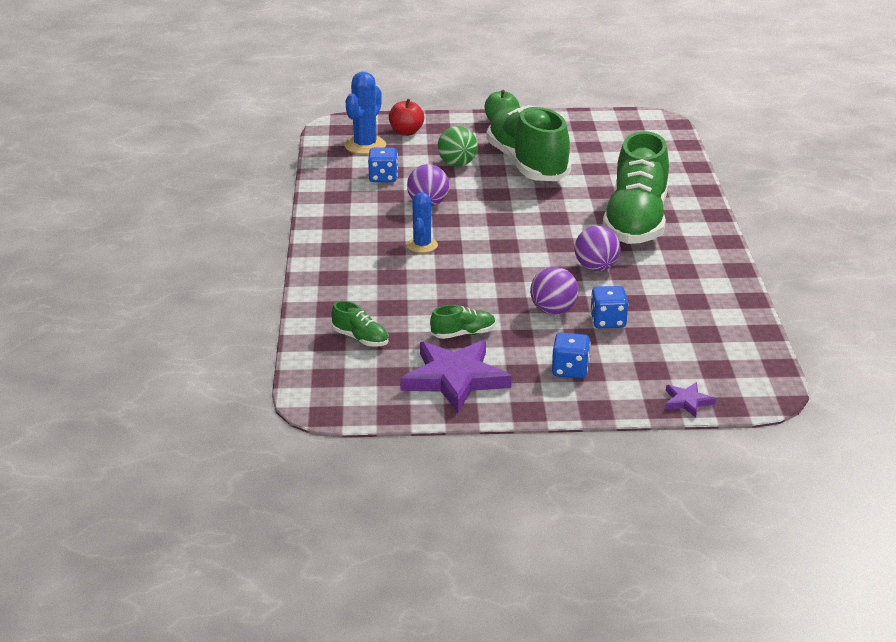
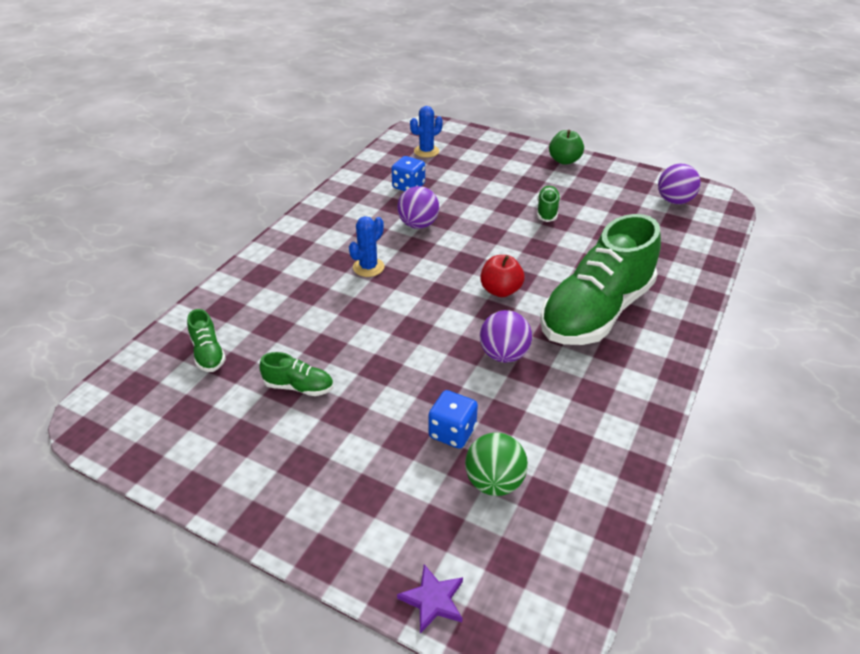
camera: 30 degrees right, 10 degrees up
blue cactus [344,72,386,154] -> blue cactus [410,106,443,158], size x0.66
red apple [389,99,424,136] -> red apple moved to [480,255,524,297]
purple star [400,340,512,412] -> none
green ball [438,126,478,166] -> green ball moved to [465,432,528,496]
green shoe [486,105,571,181] -> green shoe [537,186,560,222], size x0.41
purple ball [530,267,578,315] -> purple ball moved to [658,164,701,204]
blue dice [552,332,590,379] -> none

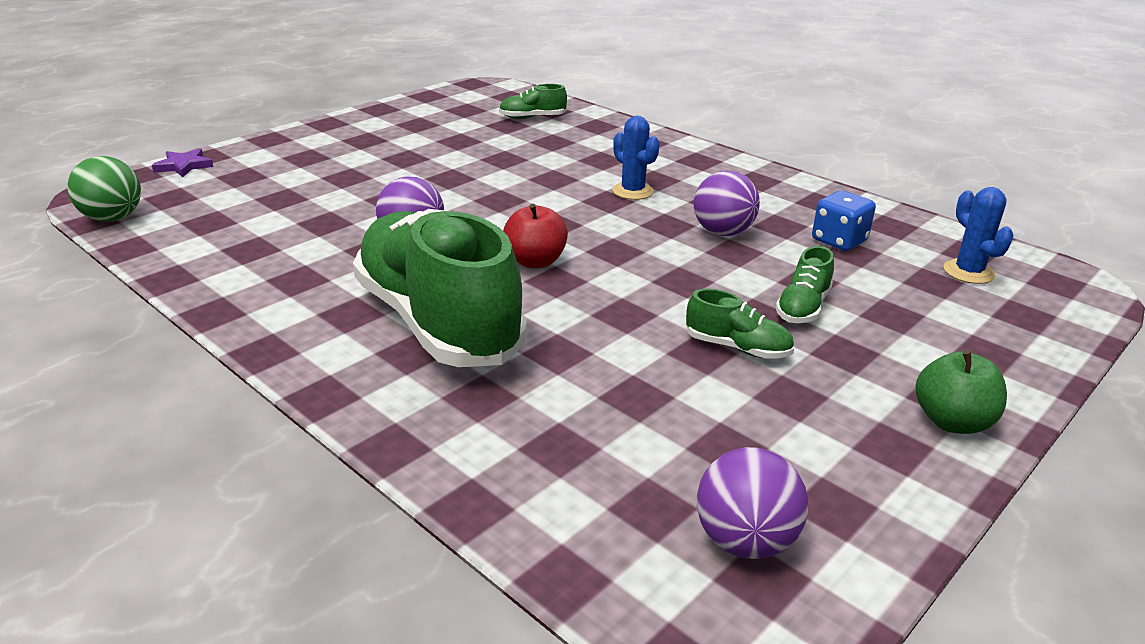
camera: 105 degrees right, 10 degrees down
green shoe [259,352,333,396] -> green shoe moved to [775,246,834,323]
blue dice [428,390,478,449] -> none
green ball [465,432,528,496] -> green ball moved to [67,156,141,222]

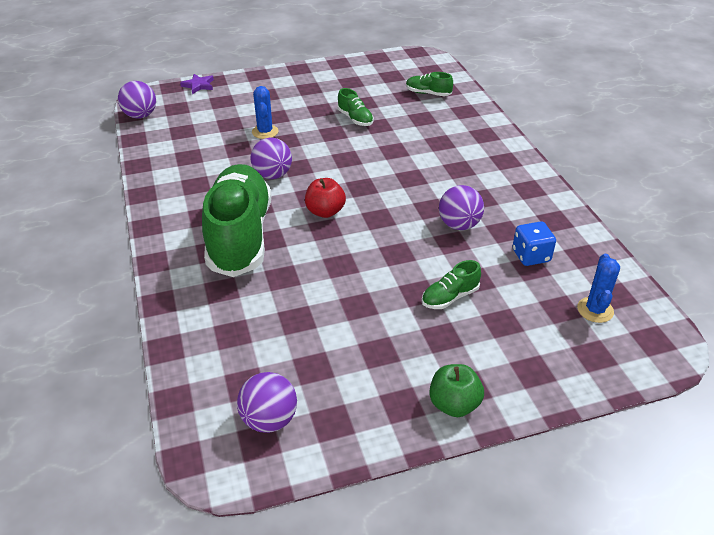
camera: 30 degrees right, 10 degrees up
green ball [67,156,141,222] -> purple ball [118,81,156,119]
blue cactus [612,116,660,200] -> blue cactus moved to [252,86,279,139]
green shoe [686,288,794,359] -> green shoe moved to [337,88,374,126]

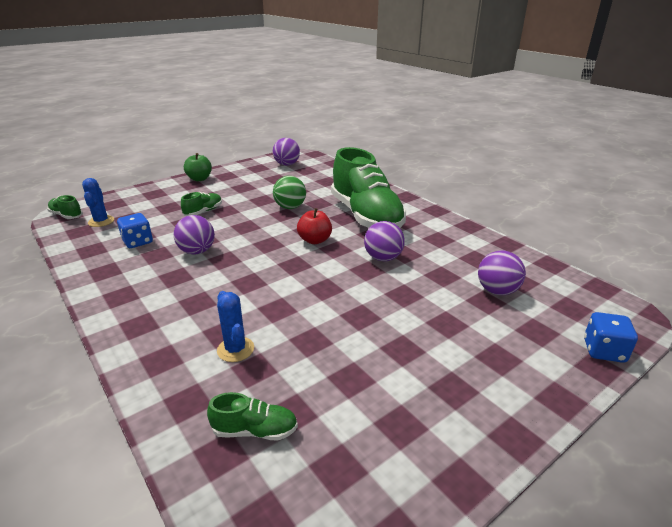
camera: 160 degrees right, 10 degrees down
purple ball [118,81,156,119] -> purple ball moved to [478,250,526,295]
purple star [180,74,214,94] -> blue dice [584,312,638,363]
blue cactus [252,86,279,139] -> blue cactus moved to [217,291,254,362]
green shoe [337,88,374,126] -> green shoe moved to [47,195,83,219]
none -> green ball [273,176,306,209]

